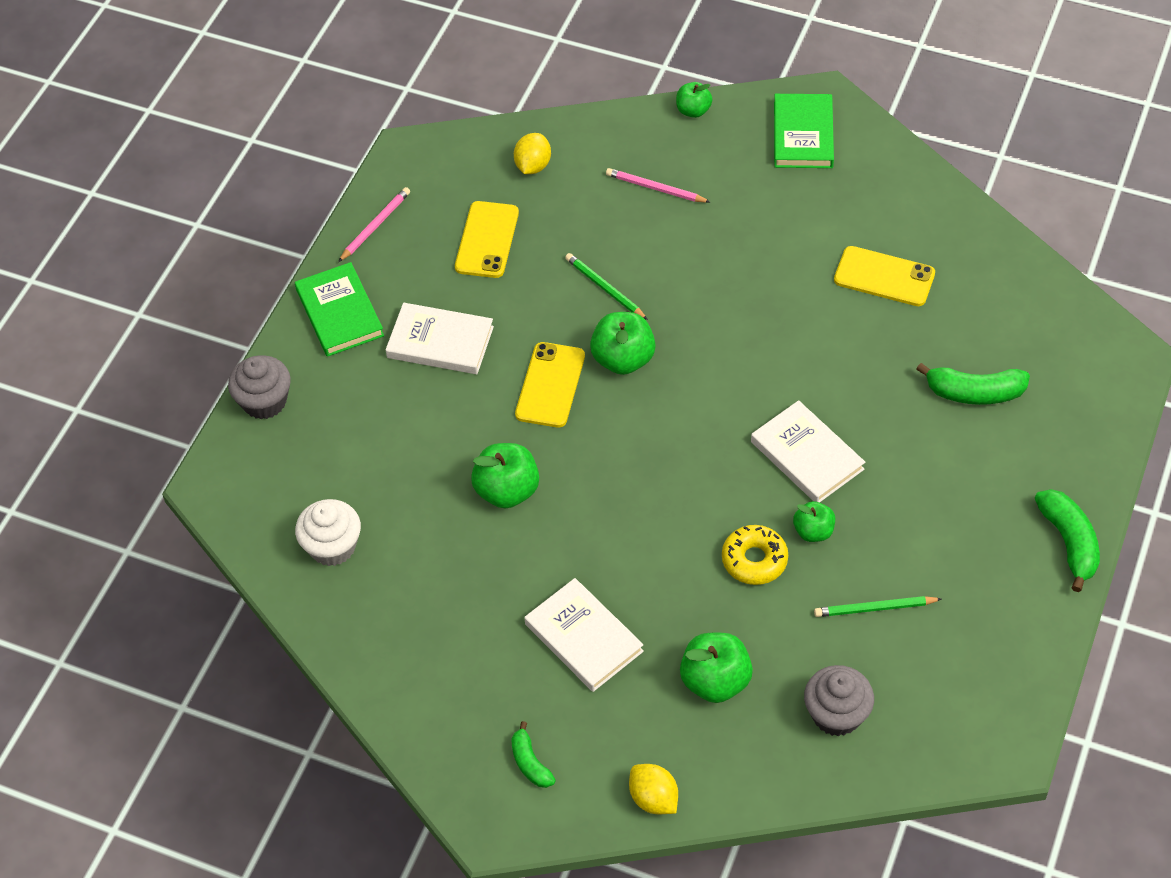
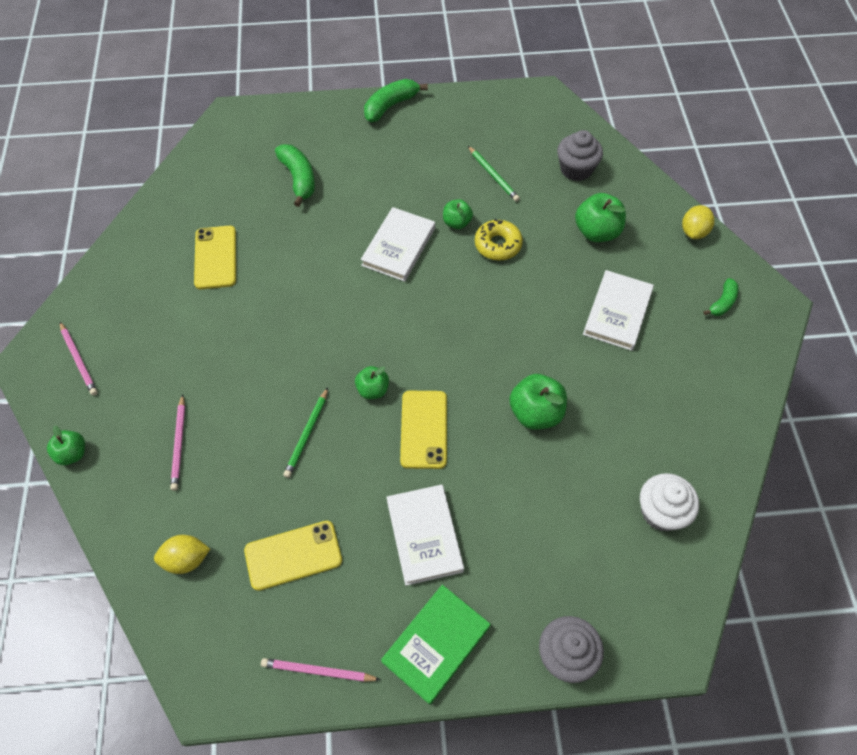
camera: 120 degrees left, 5 degrees up
yellow phone [515,342,585,428] -> yellow phone turned 75 degrees counterclockwise [400,391,447,469]
green apple [590,312,656,375] -> green apple [355,366,389,399], size x0.61
green book [774,94,834,168] -> pink pencil [60,322,98,396]

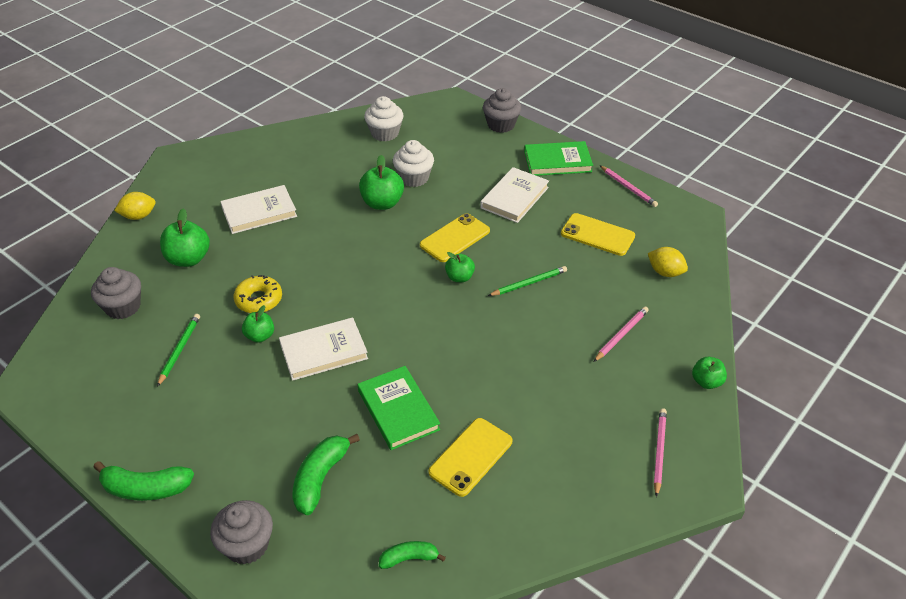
camera: 135 degrees left, 15 degrees down
green banana [703,278,739,316] -> green banana moved to [379,541,446,569]
none -> grey cupcake [210,500,273,565]
none -> green book [358,366,440,450]
none -> white cupcake [393,140,434,187]

